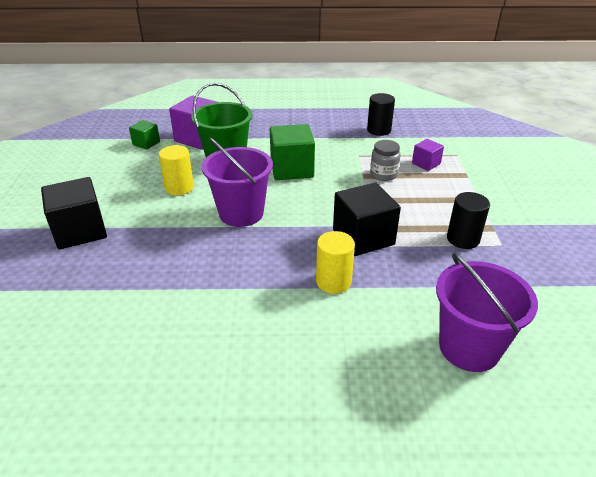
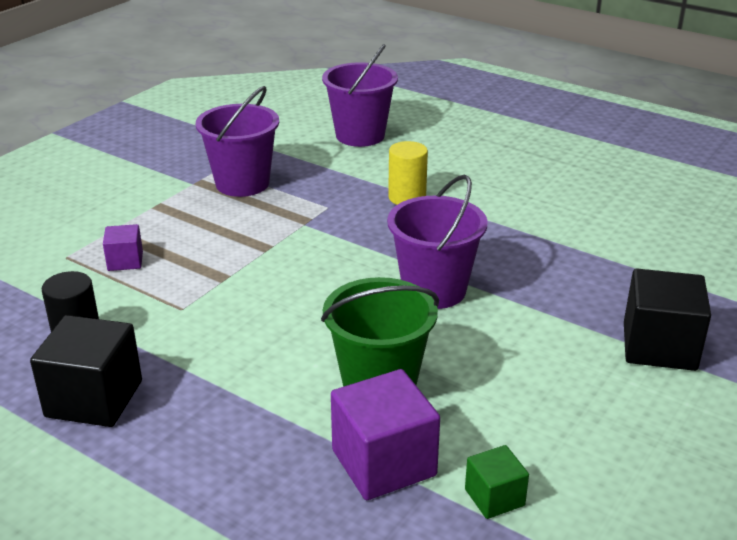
camera: 145 degrees left, 5 degrees down
yellow cylinder [159,145,194,195] -> none
green cube [270,124,315,180] -> none
black cube [333,183,401,256] -> black cube moved to [30,315,142,427]
grey jar [370,140,400,181] -> none
black cylinder [447,192,490,249] -> purple bucket [196,86,279,197]

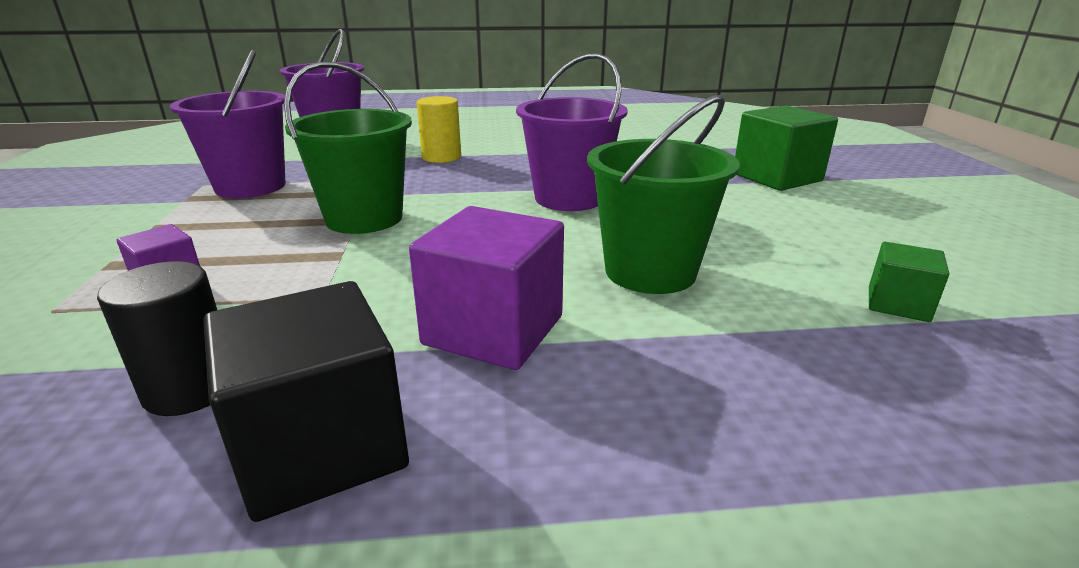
camera: 40 degrees left, 5 degrees down
purple cube [331,369,440,500] -> purple cube moved to [409,206,564,370]
black cube [624,269,711,371] -> green cube [735,105,838,191]
none -> green bucket [284,62,412,234]

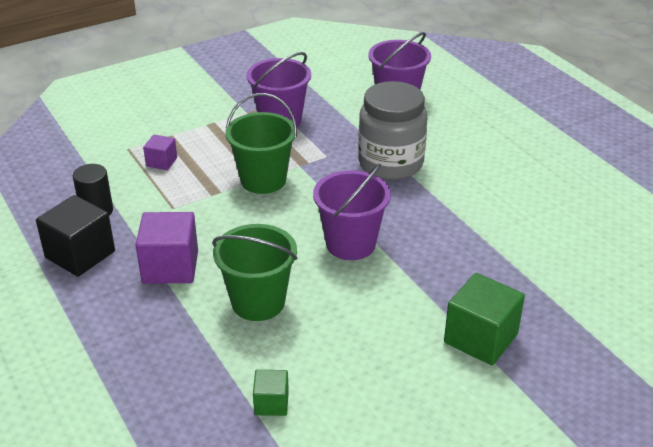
camera: 65 degrees right, 10 degrees up
yellow cylinder [417,96,461,163] -> grey jar [358,81,427,180]

